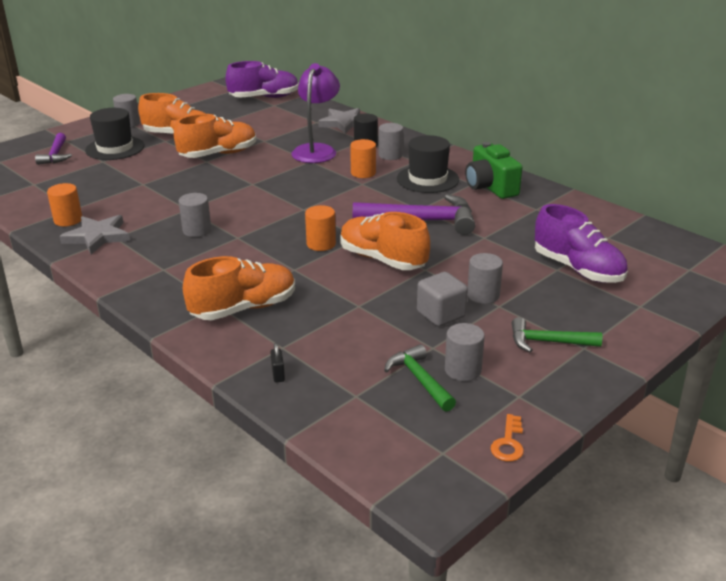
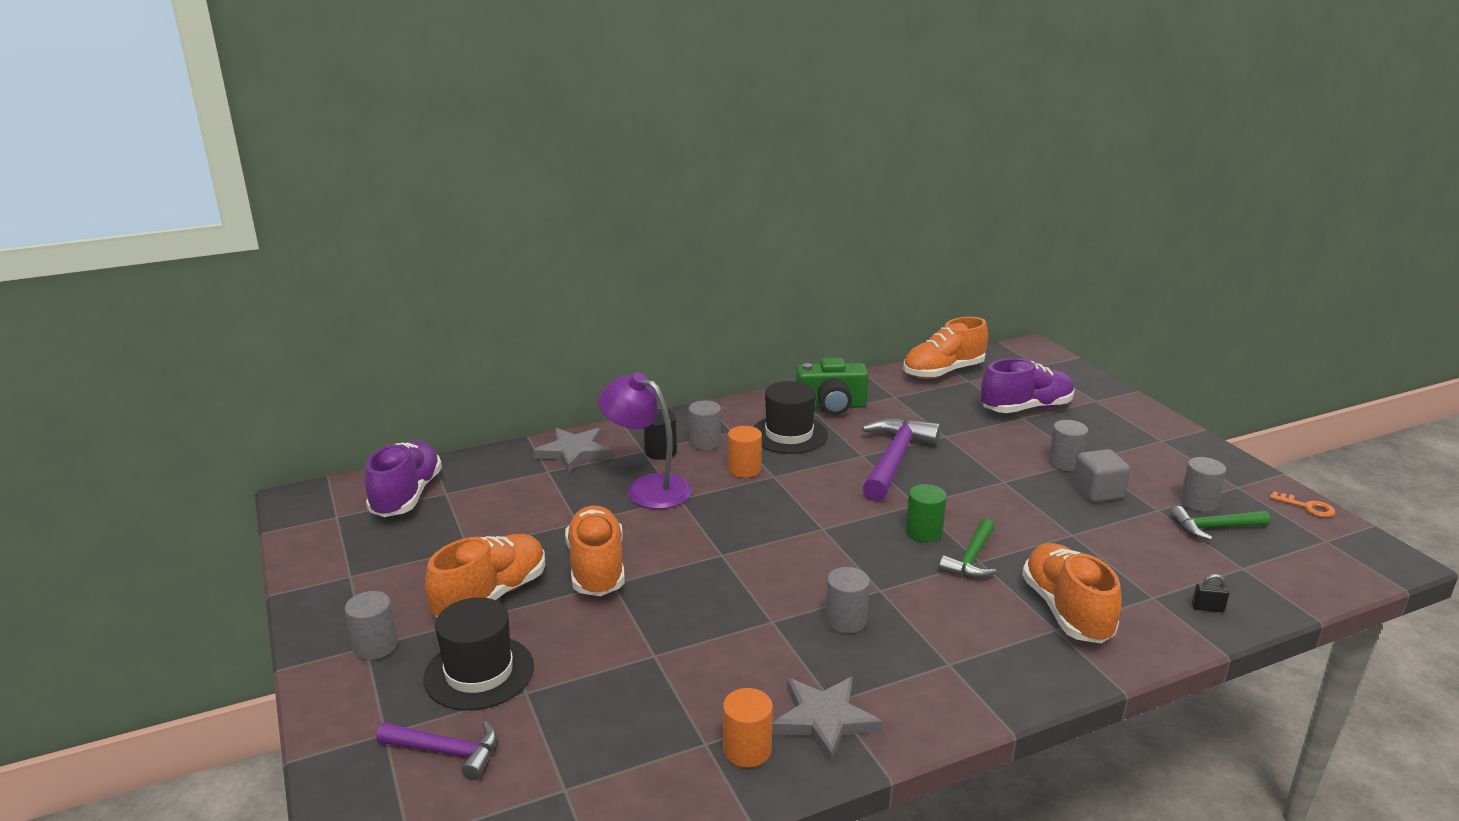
camera: 70 degrees left, 5 degrees down
orange cylinder [305,205,336,251] -> green cylinder [905,484,947,542]
orange shoe [340,212,430,270] -> orange shoe moved to [903,317,988,379]
green hammer [512,317,602,352] -> green hammer moved to [939,518,997,579]

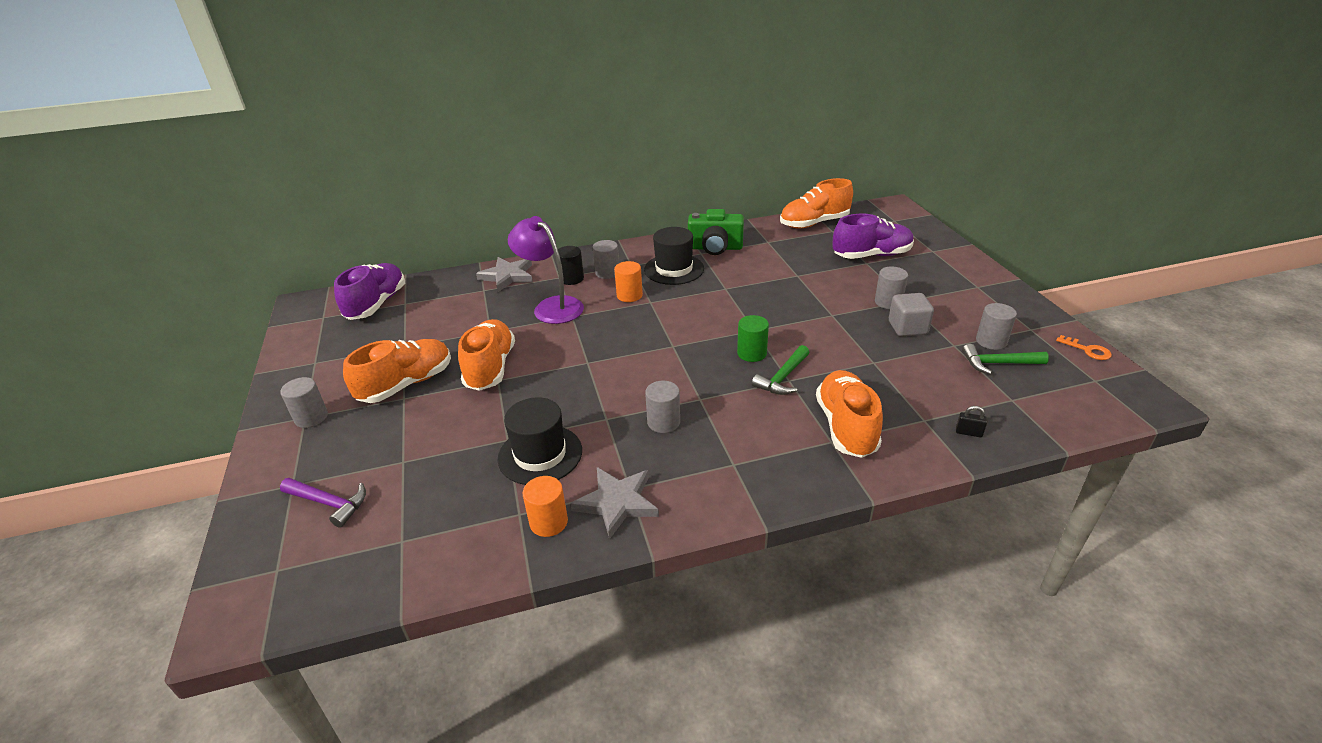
camera: 10 degrees right, 10 degrees up
black hat [423,597,534,711] -> black hat moved to [498,397,582,485]
purple hammer [861,418,941,501] -> none

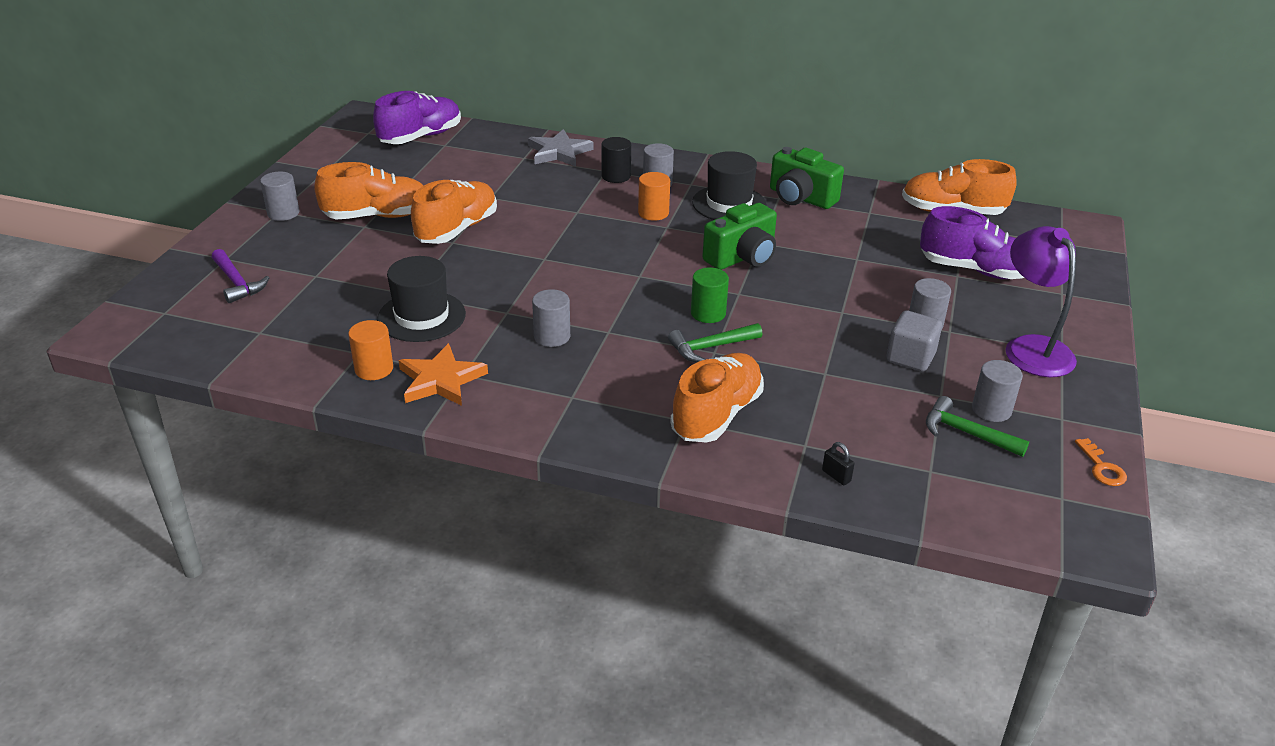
camera: 30 degrees right, 0 degrees up
purple lamp [508,216,584,324] -> purple lamp moved to [1006,226,1077,377]
grey star [570,467,659,539] -> orange star [399,343,488,406]
none -> green camera [702,203,777,270]

